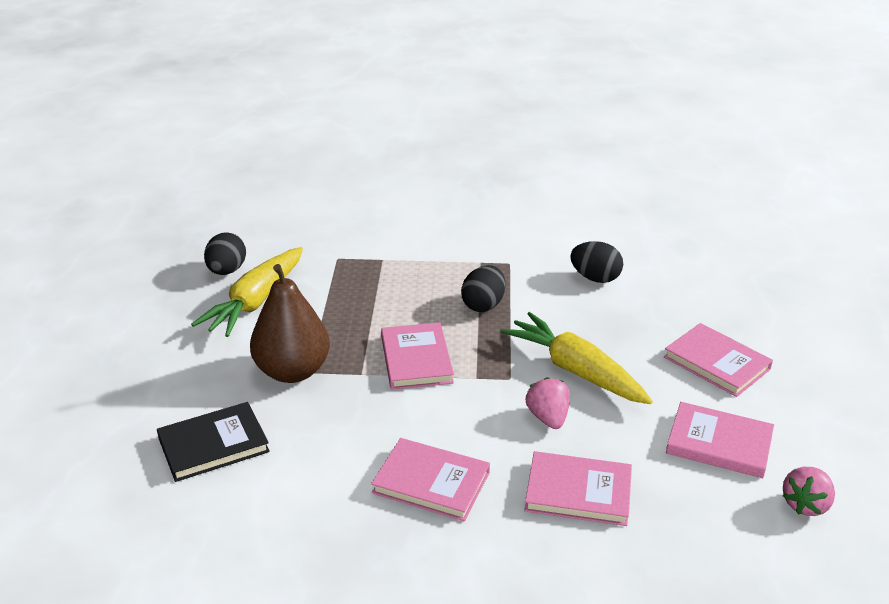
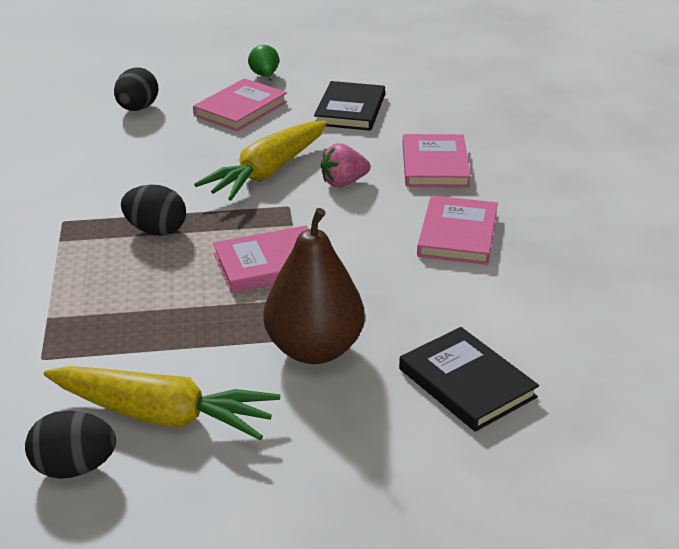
camera: 100 degrees left, 0 degrees up
black egg [570,241,623,283] -> black egg moved to [114,67,158,111]
pink book [666,402,774,478] -> black book [314,81,385,131]
pink strawberry [783,467,835,516] -> none
none -> green pear [248,45,279,81]

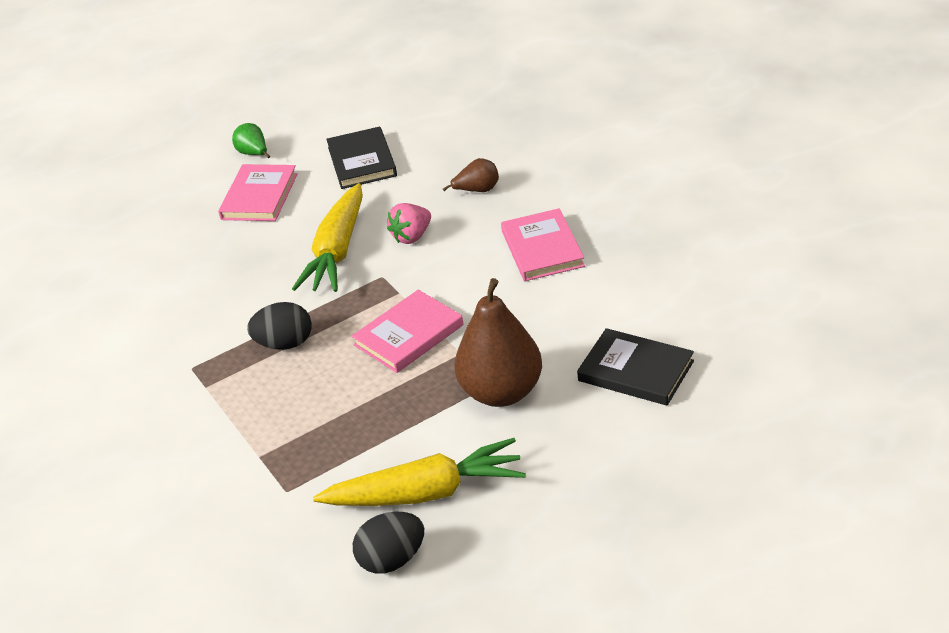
camera: 20 degrees left, 5 degrees up
black egg [114,67,158,111] -> none
pink book [402,134,471,187] -> brown pear [443,158,499,192]

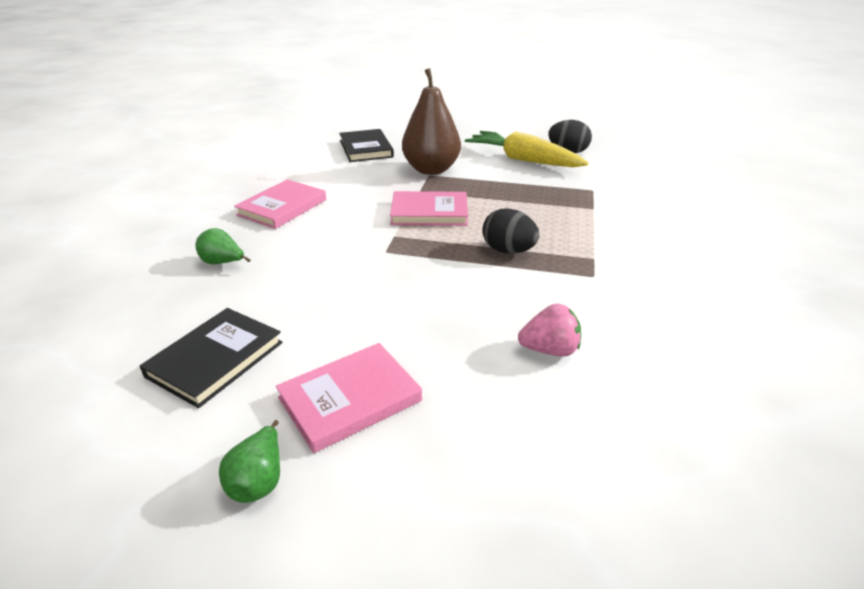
camera: 140 degrees left, 5 degrees down
yellow carrot [292,183,363,292] -> none
pink strawberry [387,203,431,244] -> pink strawberry moved to [518,303,581,357]
brown pear [443,158,499,192] -> green pear [195,228,251,264]

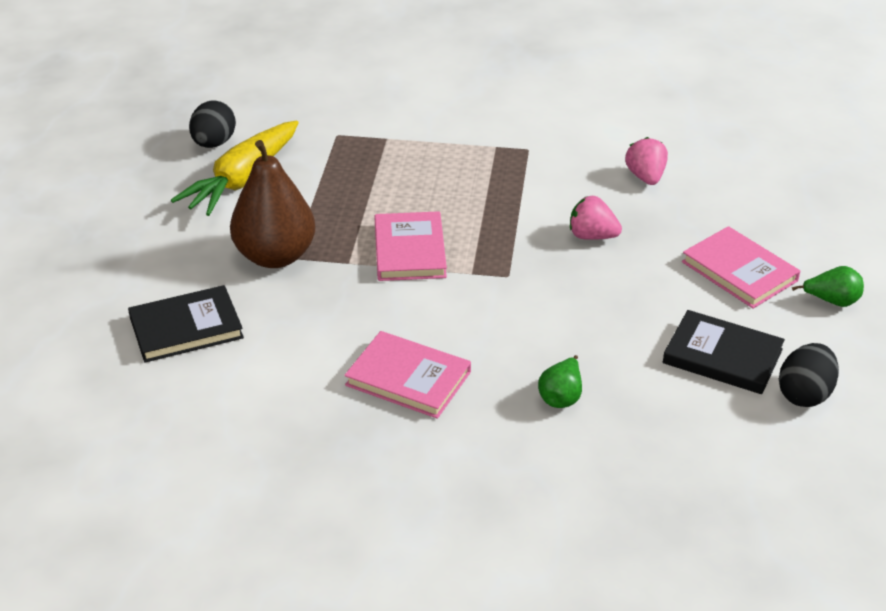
camera: 95 degrees left, 5 degrees up
black egg [482,208,539,253] -> black egg moved to [779,343,839,407]
none -> pink strawberry [570,196,622,240]

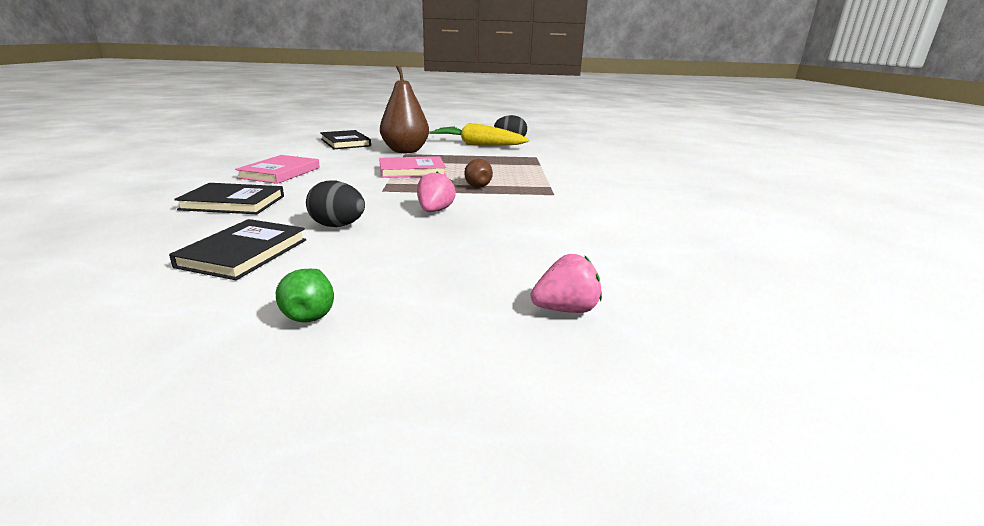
camera: 80 degrees right, 15 degrees down
green pear [538,355,582,408] -> black book [174,183,284,214]
pink strawberry [625,137,668,185] -> pink strawberry moved to [531,254,602,313]
pink book [682,226,800,309] -> none
black egg [779,343,839,407] -> black egg moved to [306,180,365,227]
none -> brown pear [464,159,493,188]

